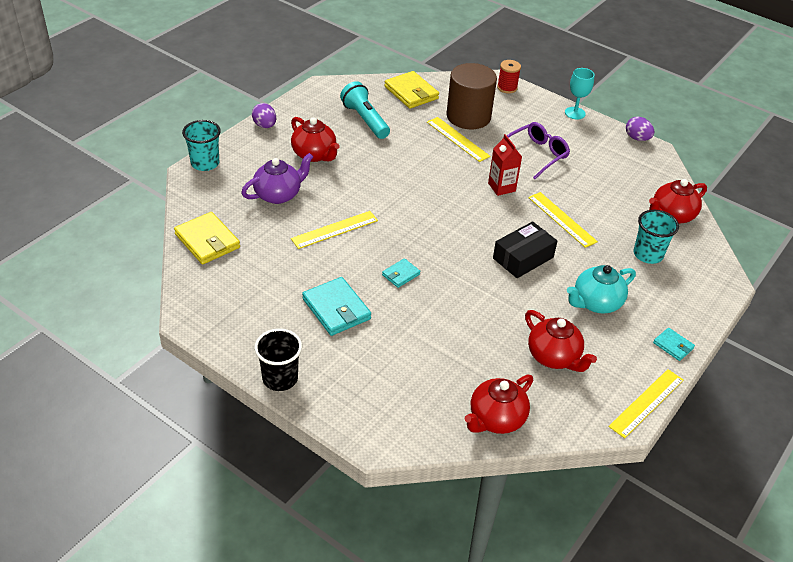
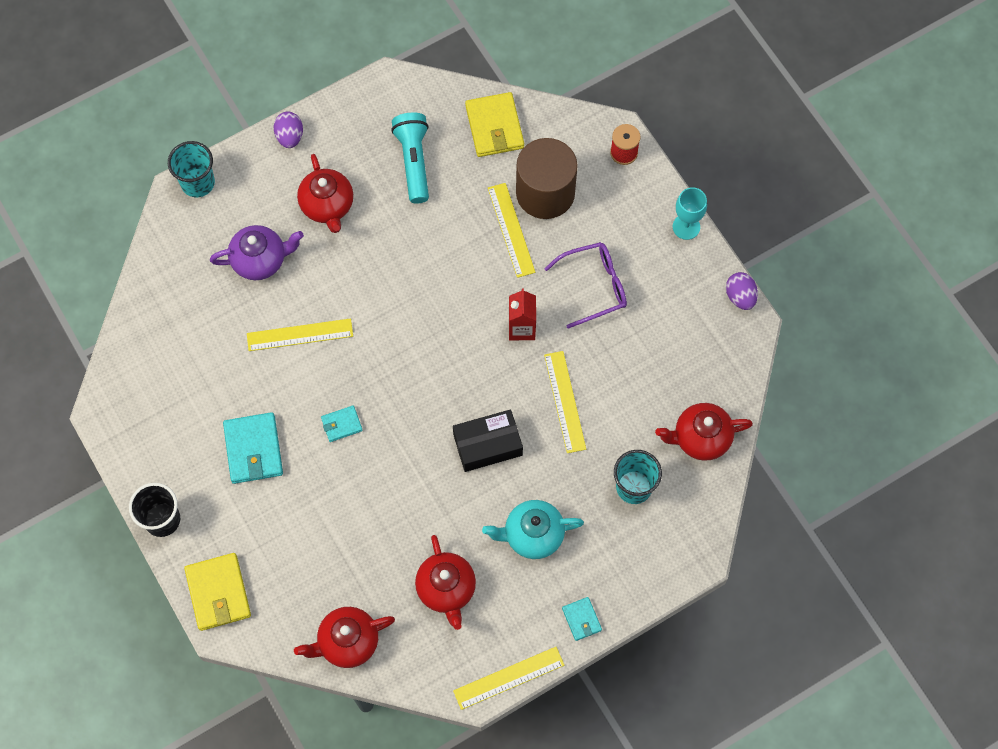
camera: 25 degrees right, 25 degrees up
yellow wallet [174,212,240,265] -> yellow wallet moved to [184,553,251,631]

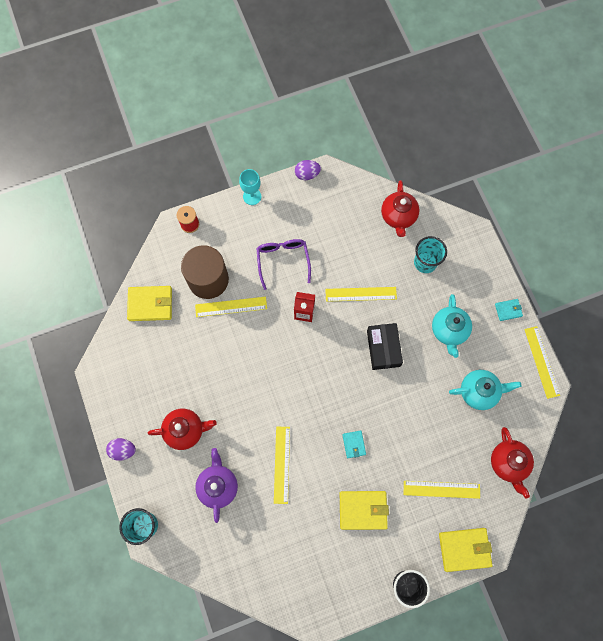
camera: 80 degrees left, 5 degrees up
turquoise wallet [223,412,283,484] -> yellow wallet [340,491,389,530]
turquoise flashlight [391,113,429,203] -> none
red teapot [415,535,476,630] -> turquoise teapot [449,370,522,410]
none -> yellow ruler [404,481,480,499]

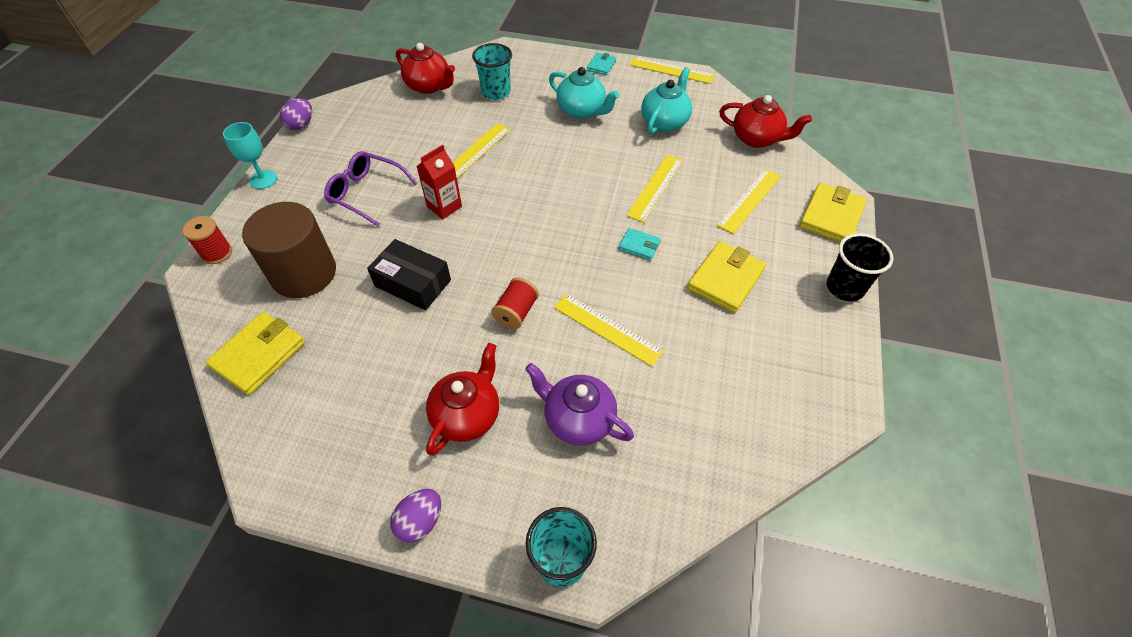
camera: 55 degrees left, 20 degrees down
yellow ruler [195,297,267,317] -> yellow ruler moved to [626,155,683,223]
black box [367,323,403,370] -> black box moved to [367,239,451,310]
none -> red spool [492,277,539,329]

